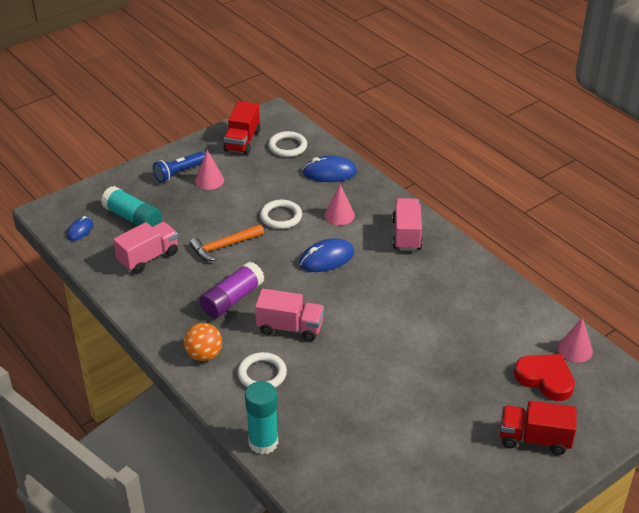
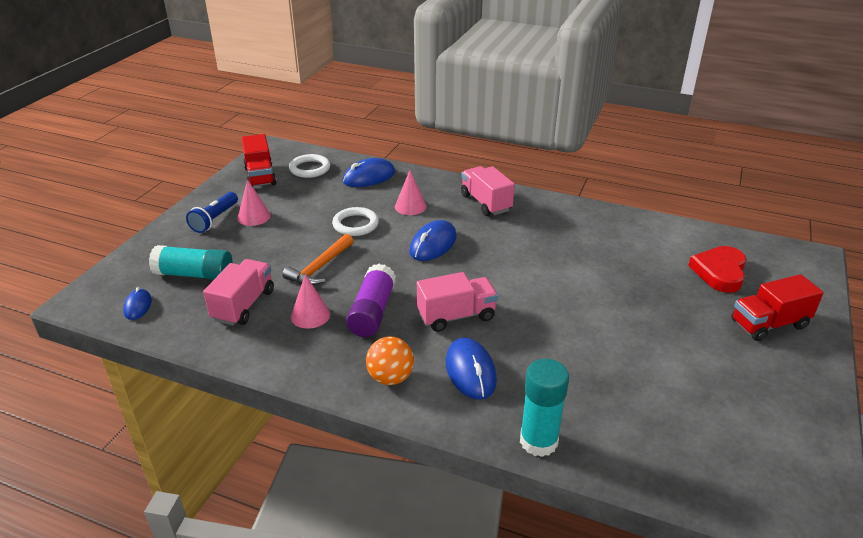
camera: 30 degrees left, 5 degrees down
white ring [237,352,287,388] -> blue mouse [446,338,497,399]
red heart [514,354,575,401] -> red heart turned 75 degrees counterclockwise [688,246,746,293]
pink cone [558,317,593,363] -> pink cone moved to [291,274,330,329]

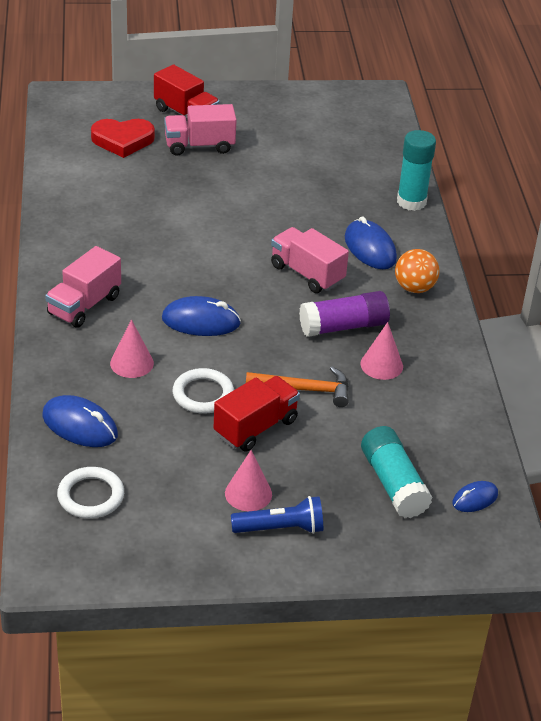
camera: 120 degrees left, 5 degrees up
pink truck [203,259,274,326] -> pink truck moved to [164,104,237,156]
red truck [241,134,277,186] -> red truck moved to [213,376,300,452]
blue mouse [446,338,497,399] -> blue mouse turned 75 degrees counterclockwise [345,216,397,269]

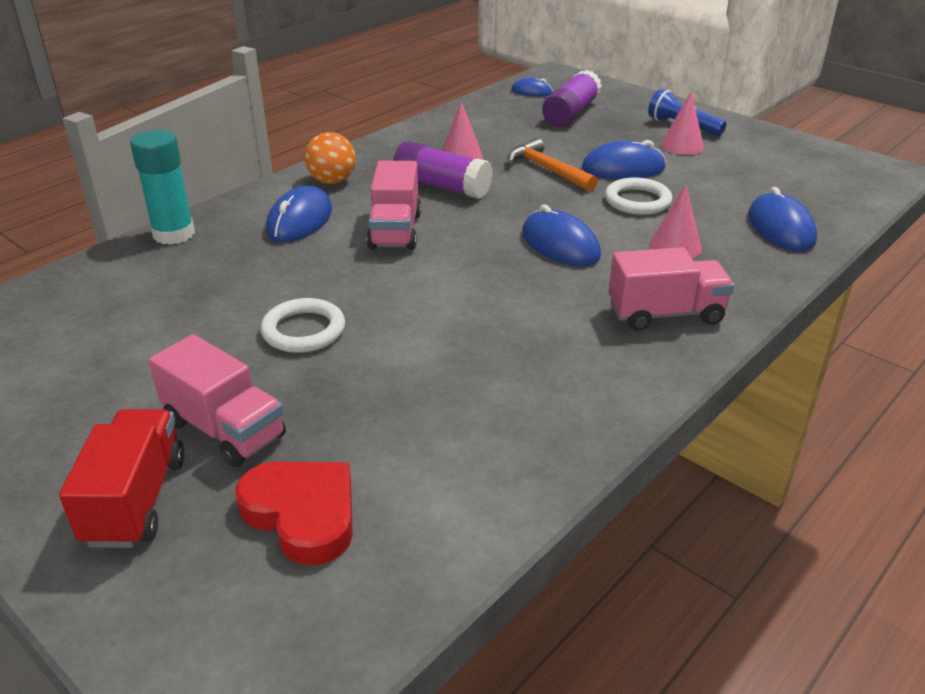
camera: 130 degrees left, 5 degrees down
white ring [57,467,124,519] -> white ring moved to [260,298,345,353]
red truck [213,376,300,452] -> blue mouse [582,140,666,179]
turquoise glue stick [361,426,432,518] -> purple glue stick [542,70,602,127]

